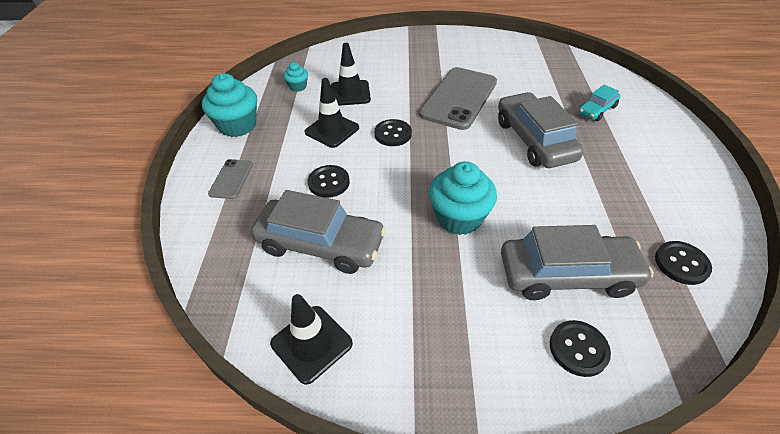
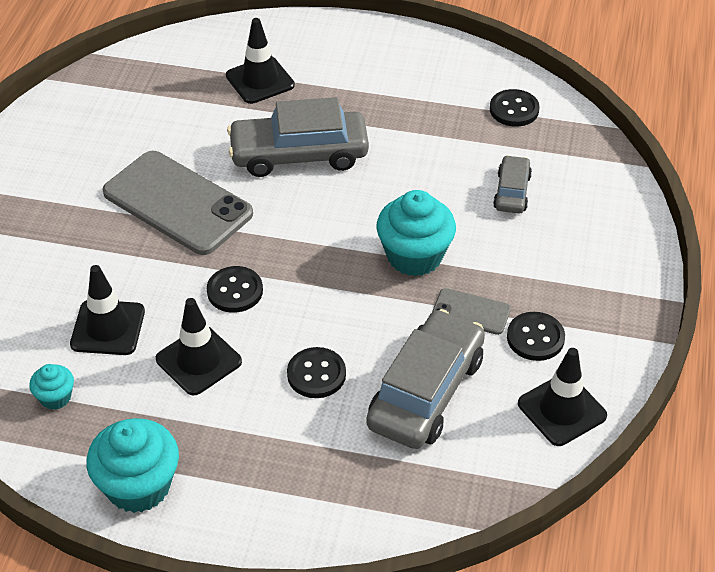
camera: 80 degrees left, 0 degrees up
grey phone [208,159,253,199] -> grey phone moved to [432,288,511,335]
grey car [501,225,654,300] -> grey car [493,155,532,214], size x0.52
black button [550,320,611,377] -> black button moved to [507,312,565,361]
turquoise car [578,85,621,121] -> black traffic cone [226,18,295,104]

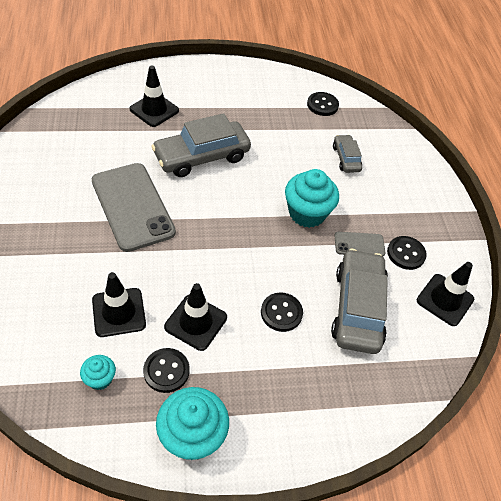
camera: 25 degrees left, 5 degrees up
grey phone [103,151,253,255] -> grey phone turned 45 degrees clockwise [92,163,176,252]
black button [207,266,263,313] -> black button moved to [143,348,190,393]

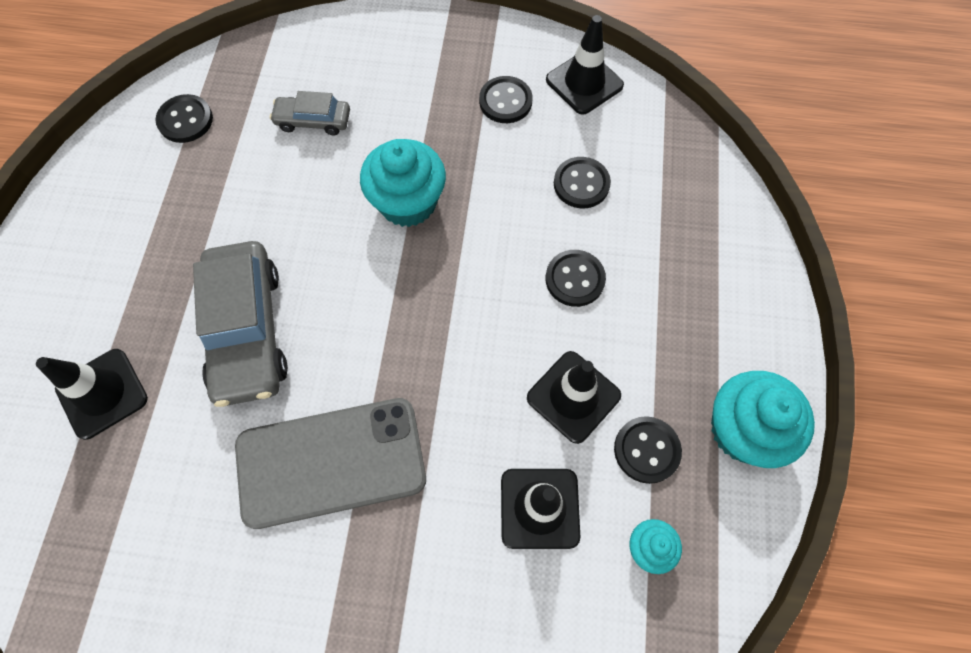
camera: 70 degrees left, 15 degrees up
grey car [331,249,388,354] -> black button [554,157,611,208]
grey phone [334,232,386,256] -> none

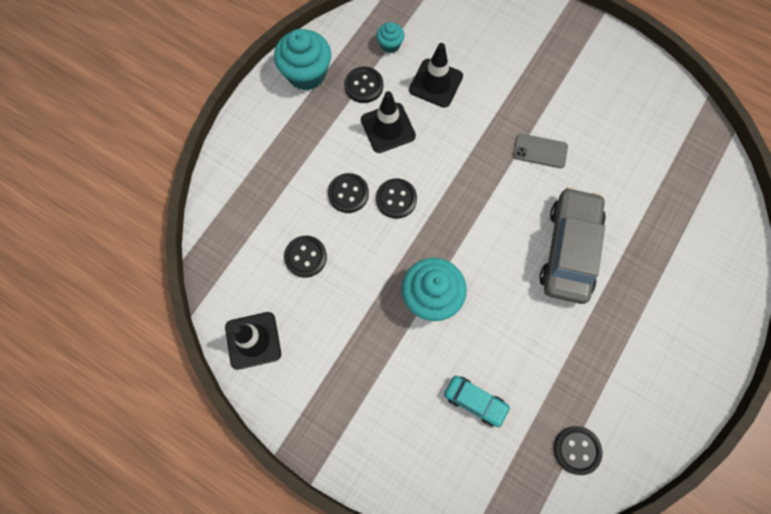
camera: 155 degrees left, 5 degrees up
black traffic cone [36,349,148,440] -> none
grey phone [235,398,426,529] -> grey phone [513,134,568,168], size x0.47
grey car [270,91,350,136] -> turquoise car [444,376,511,427]
black button [479,76,533,123] -> black button moved to [376,178,417,219]

